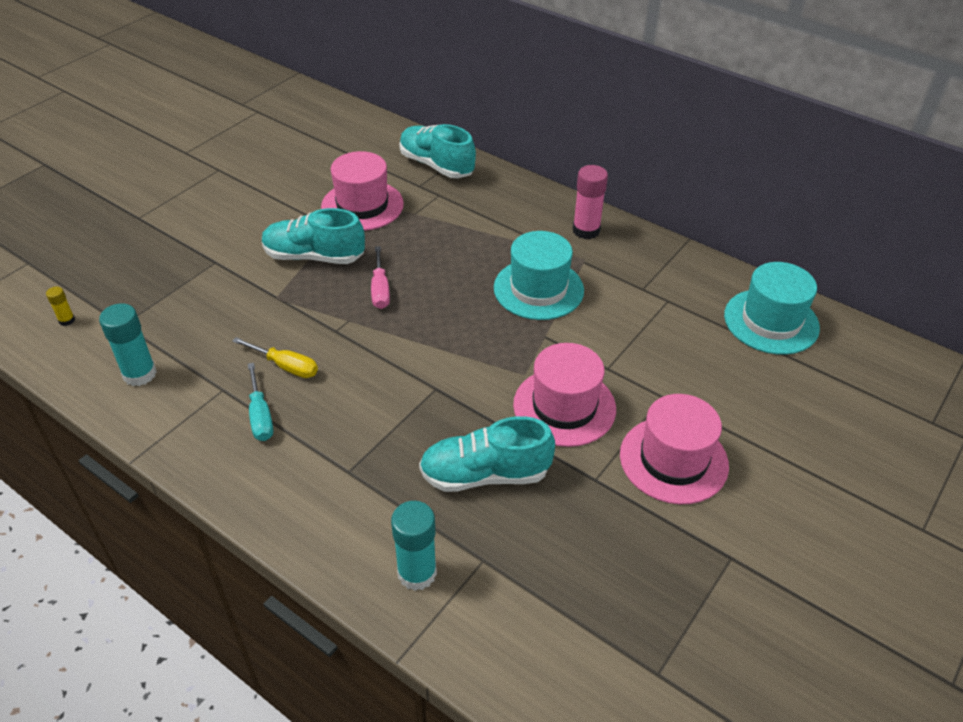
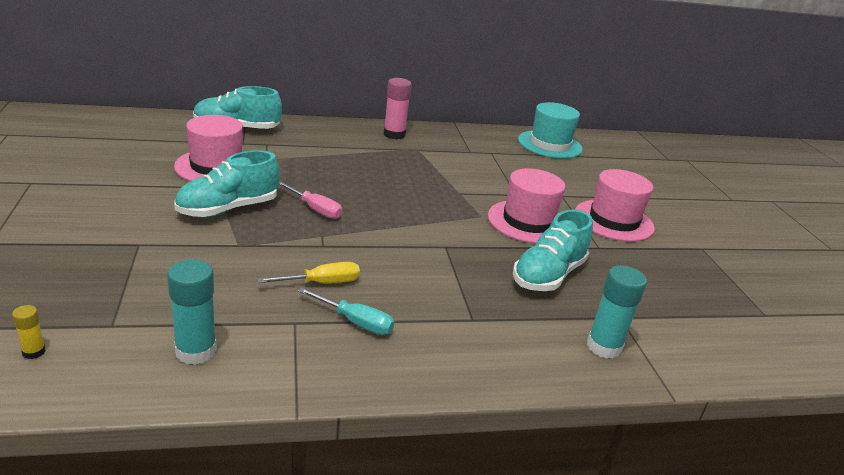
camera: 50 degrees left, 15 degrees down
turquoise hat [494,231,584,320] -> none

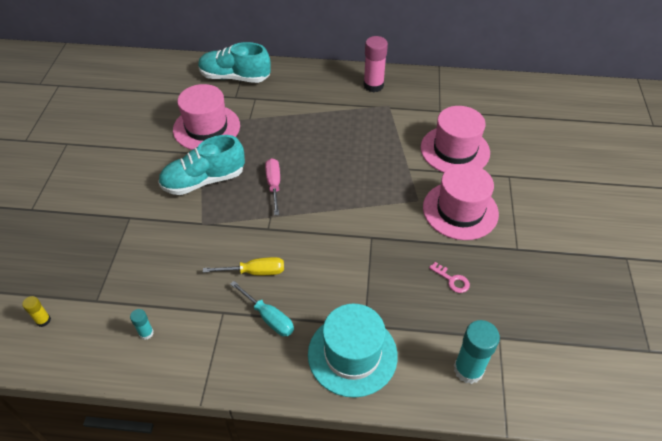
camera: 20 degrees right, 20 degrees up
turquoise glue stick [167,259,217,365] -> turquoise glue stick [130,309,154,340], size x0.50
pink screwdriver [279,181,342,219] -> pink screwdriver turned 150 degrees counterclockwise [265,158,280,215]
turquoise shoe [513,209,593,291] -> pink key [429,262,470,293]
turquoise hat [518,102,583,159] -> turquoise hat moved to [308,304,398,398]
pink hat [575,169,655,242] -> pink hat moved to [421,106,490,173]

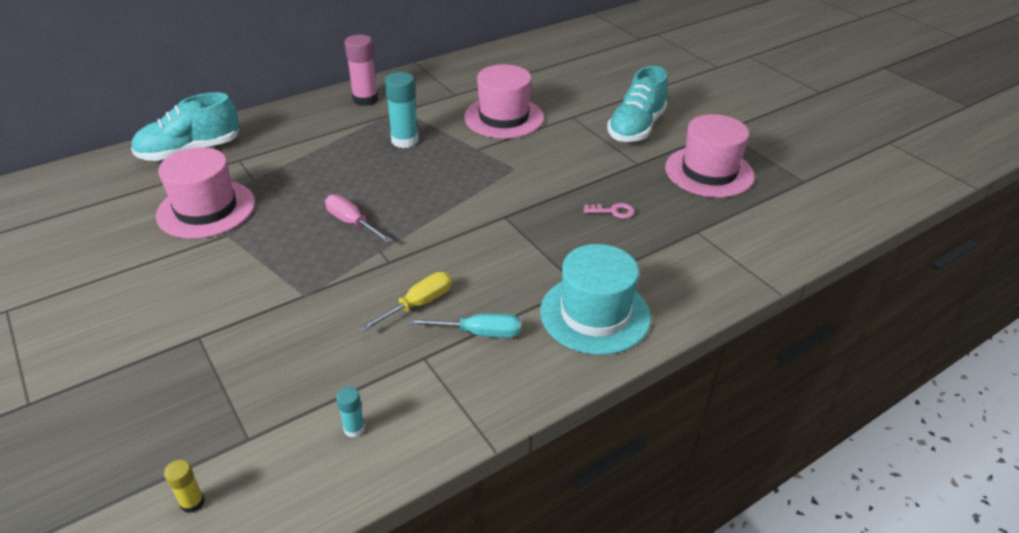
camera: 40 degrees left, 10 degrees down
turquoise shoe [158,135,245,195] -> turquoise shoe moved to [607,66,668,142]
pink hat [423,164,499,240] -> pink hat moved to [665,114,754,198]
turquoise glue stick [454,320,500,384] -> turquoise glue stick moved to [384,72,419,148]

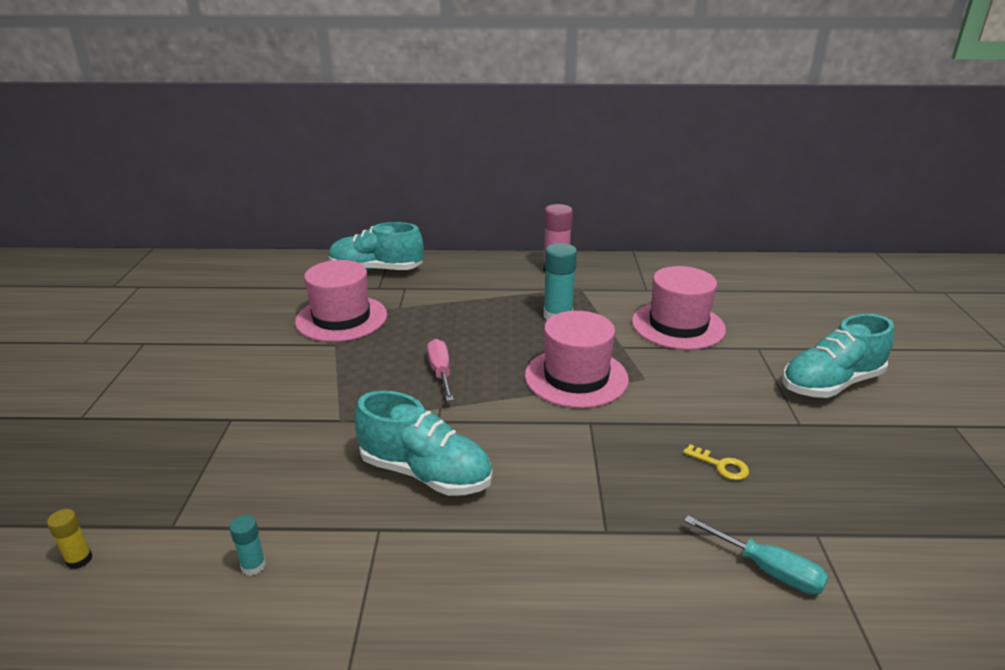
camera: 35 degrees right, 10 degrees down
yellow screwdriver [359,272,452,332] -> turquoise shoe [354,391,492,496]
turquoise screwdriver [408,313,521,338] -> turquoise screwdriver moved to [684,515,828,594]
turquoise hat [540,244,651,355] -> none
pink key [584,203,635,219] -> yellow key [683,444,749,480]
pink hat [665,114,754,198] -> pink hat moved to [525,311,629,408]

